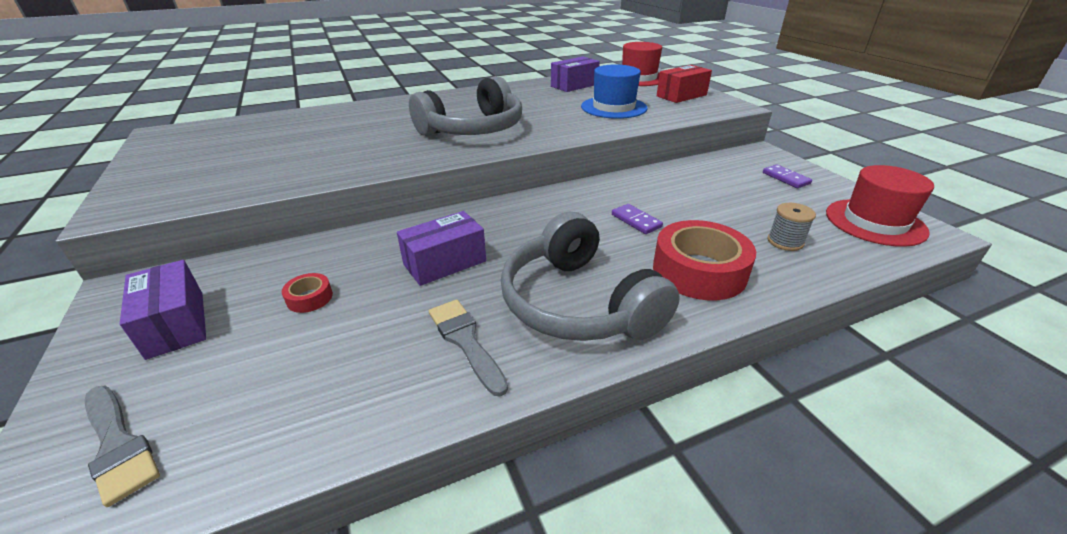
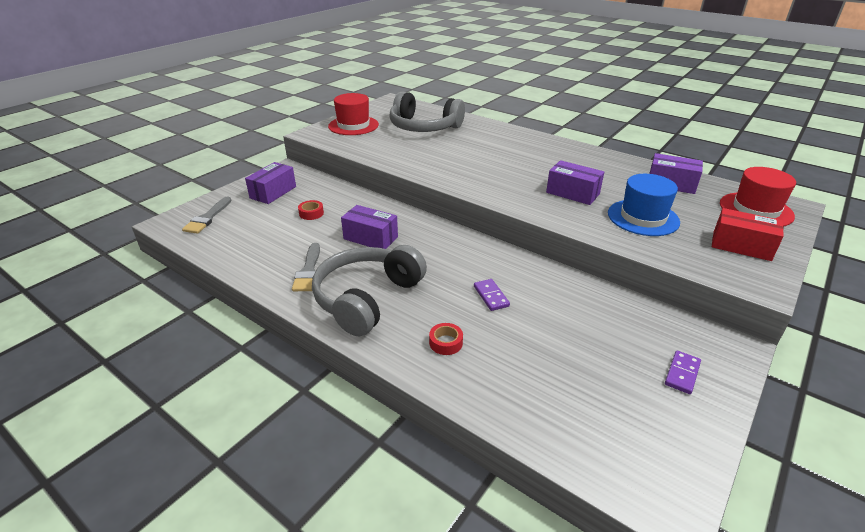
camera: 60 degrees right, 0 degrees up
grey headphones [409,76,522,136] -> grey headphones moved to [390,91,465,132]
grey brush [429,300,508,396] -> grey brush turned 150 degrees clockwise [292,243,320,291]
purple domino [612,204,663,234] -> purple domino turned 45 degrees counterclockwise [474,279,510,311]
red tape [653,220,756,300] -> red tape [429,323,463,355], size x0.45
grey spool [767,203,816,251] -> none
red hat [826,165,934,247] -> red hat moved to [328,93,379,135]
none -> purple box [546,160,604,205]

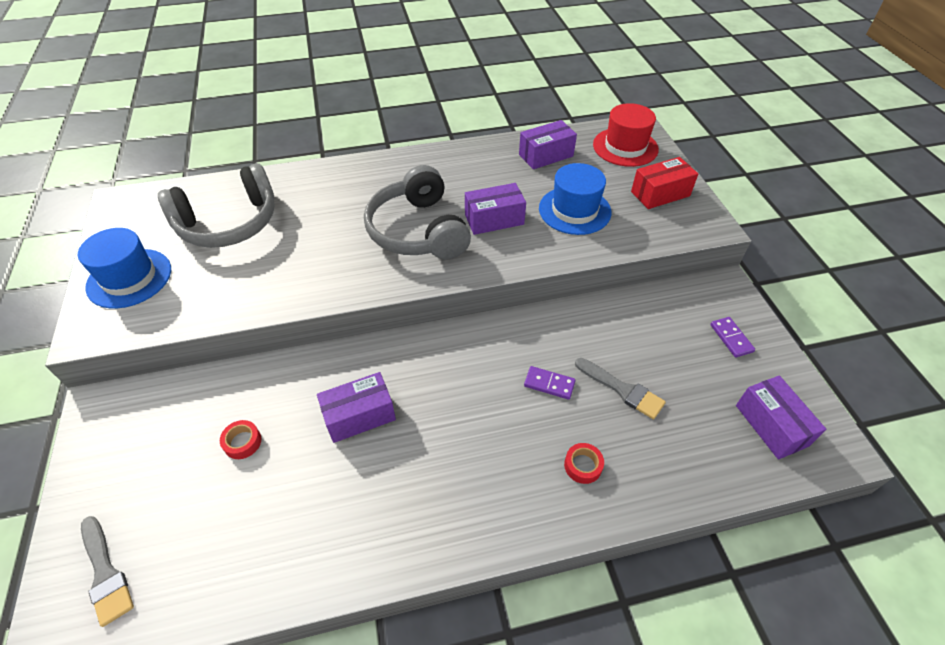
camera: 50 degrees left, 15 degrees up
purple box [245,162,296,204] -> purple box moved to [736,375,826,460]
grey brush [292,243,320,291] -> grey brush moved to [575,358,666,419]
grey headphones [312,245,427,336] -> grey headphones moved to [364,165,471,260]
red hat [328,93,379,135] -> blue hat [78,228,171,309]

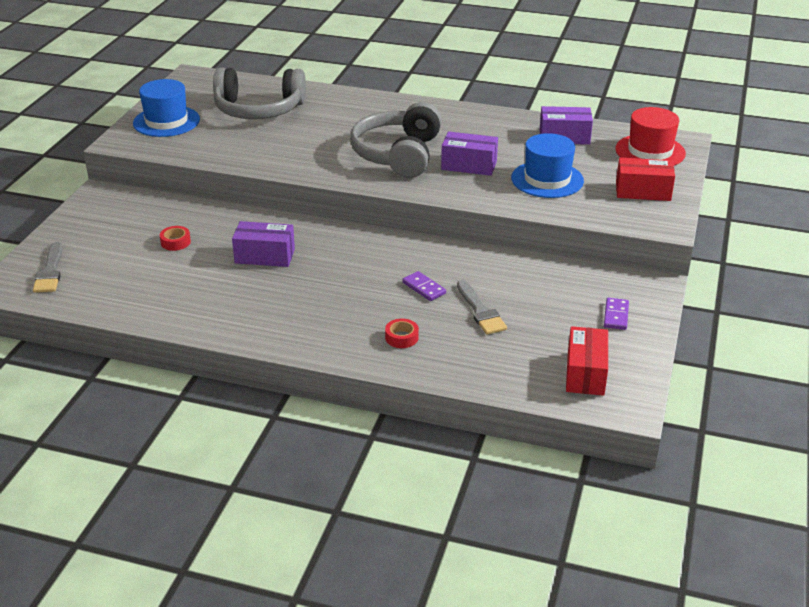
camera: 30 degrees right, 15 degrees down
purple box [736,375,826,460] -> red box [566,326,608,396]

